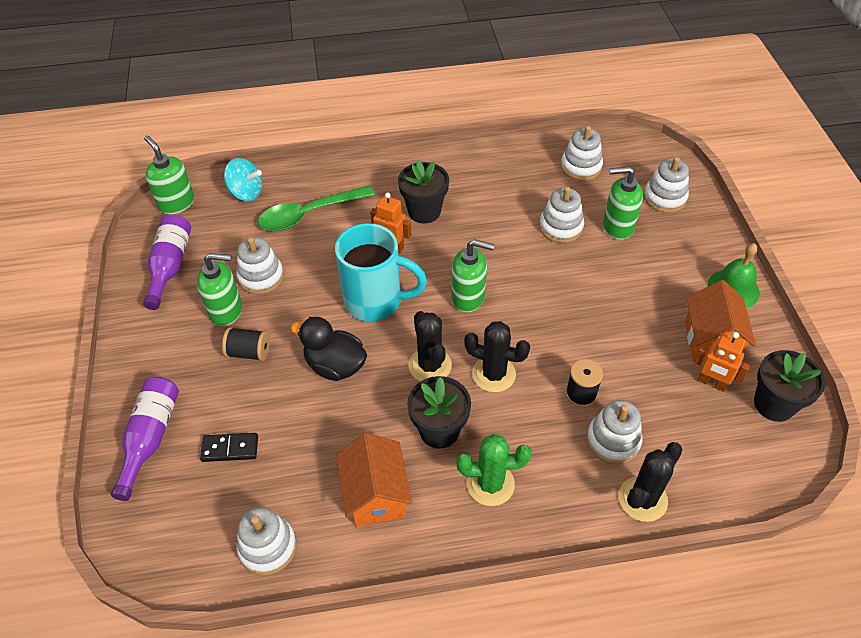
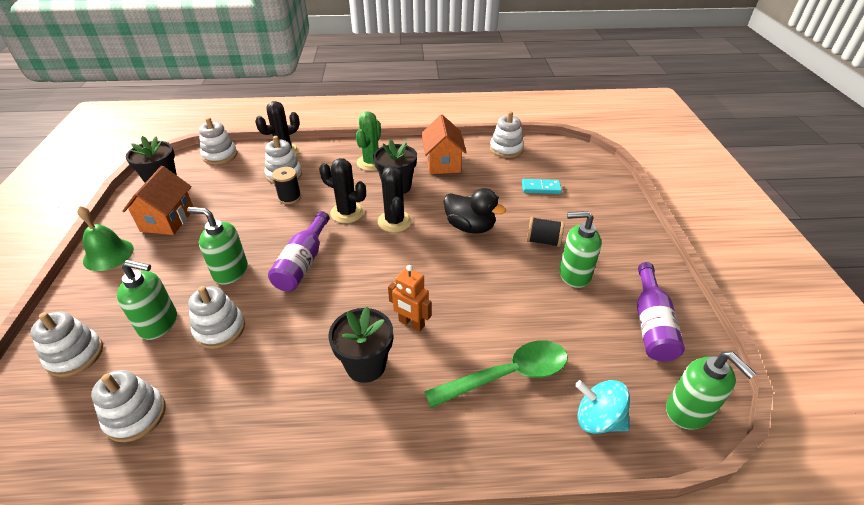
camera: 175 degrees left, 10 degrees down
purple bottle [111,377,179,501] -> purple bottle moved to [268,211,329,291]
black domino [200,433,258,462] -> turquoise domino [522,179,562,194]
white stacking toy [236,237,284,294] -> white stacking toy moved to [199,117,237,165]
turquoise mug [335,223,427,321] -> none
green soap dispenser [451,239,494,312] -> green soap dispenser moved to [187,207,248,285]
green cactus [456,434,532,506] -> green cactus turned 75 degrees counterclockwise [356,111,381,171]
orange robot [694,332,750,392] -> none

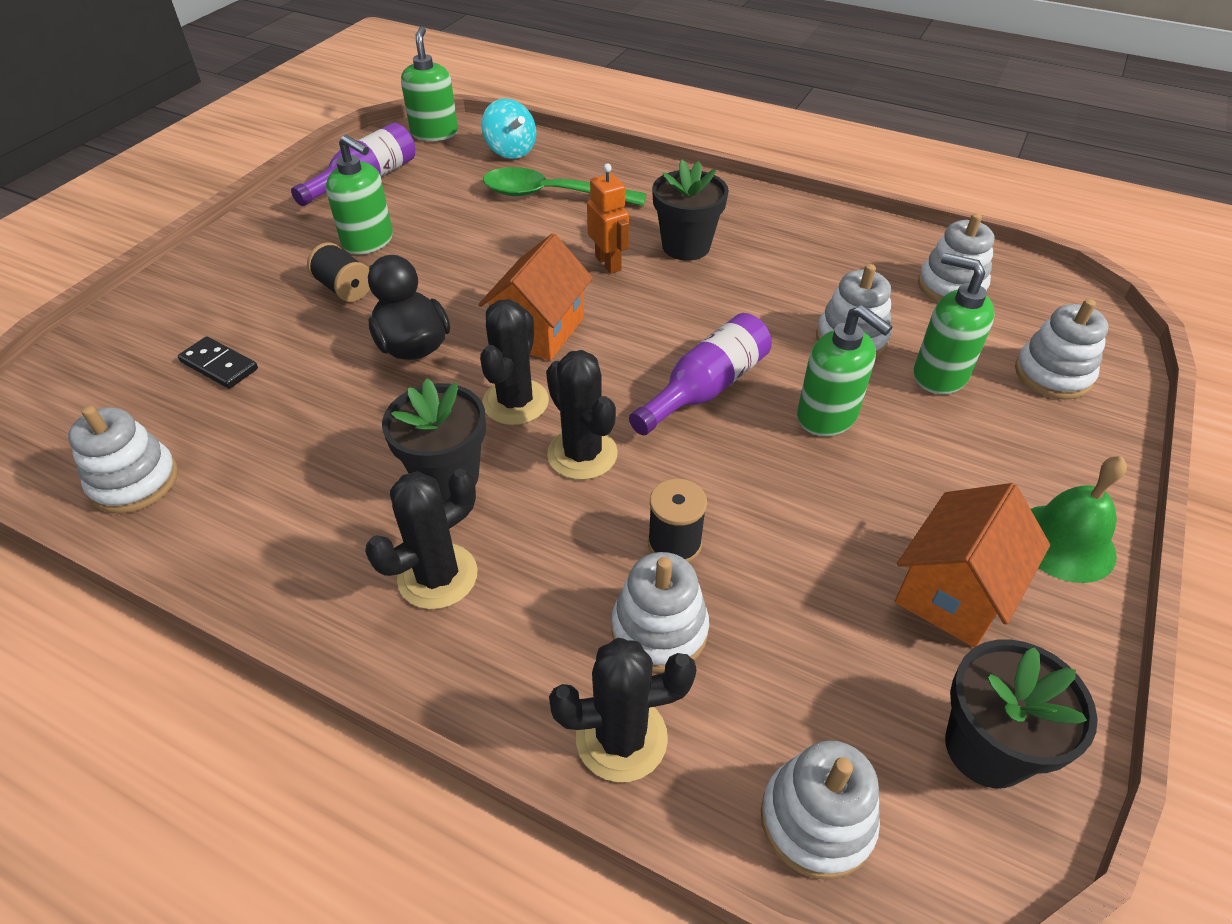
camera: 150 degrees left, 5 degrees up
green cactus [356,111,381,171] -> black cactus [365,469,478,609]
orange house [422,115,467,174] -> orange house moved to [478,233,593,361]
turquoise domino [522,179,562,194] -> black domino [178,336,258,389]

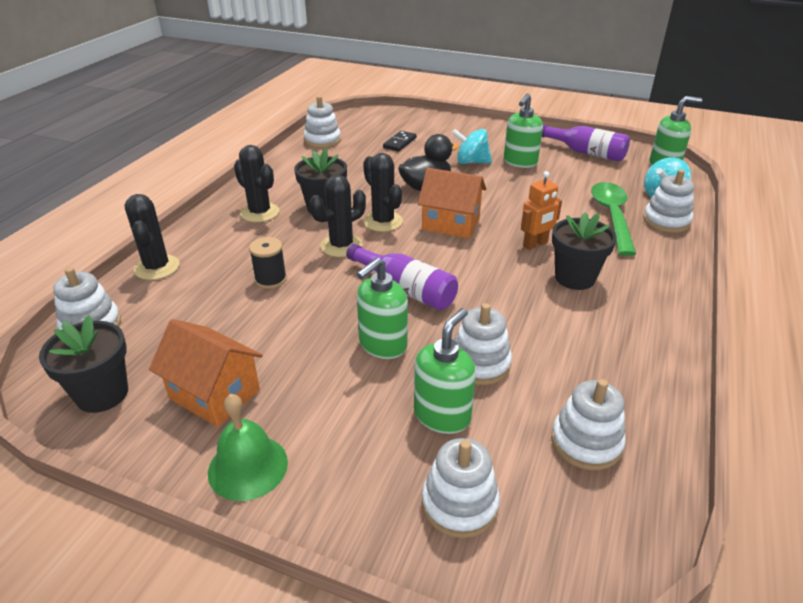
camera: 85 degrees right, 10 degrees down
black spool [307,242,370,302] -> turquoise spinning top [452,129,492,164]
black cactus [480,299,549,425] -> black cactus turned 45 degrees clockwise [363,153,403,232]
white stacking toy [611,552,709,673] -> white stacking toy moved to [643,169,694,233]

